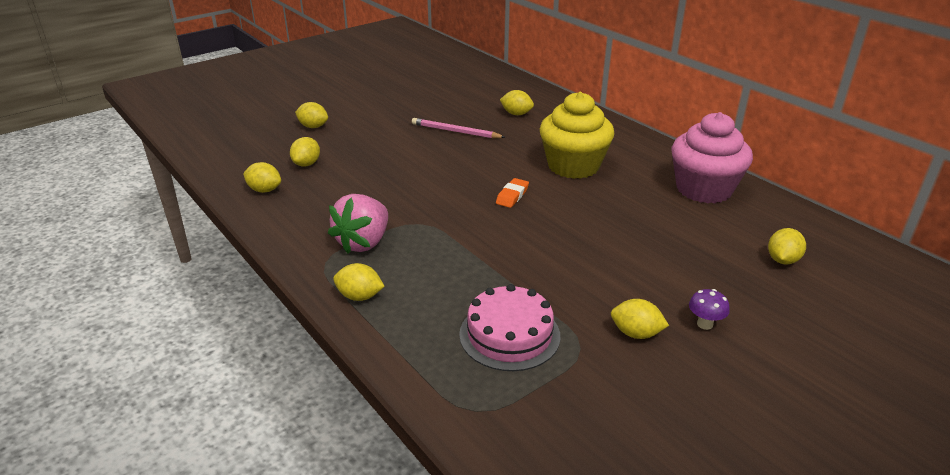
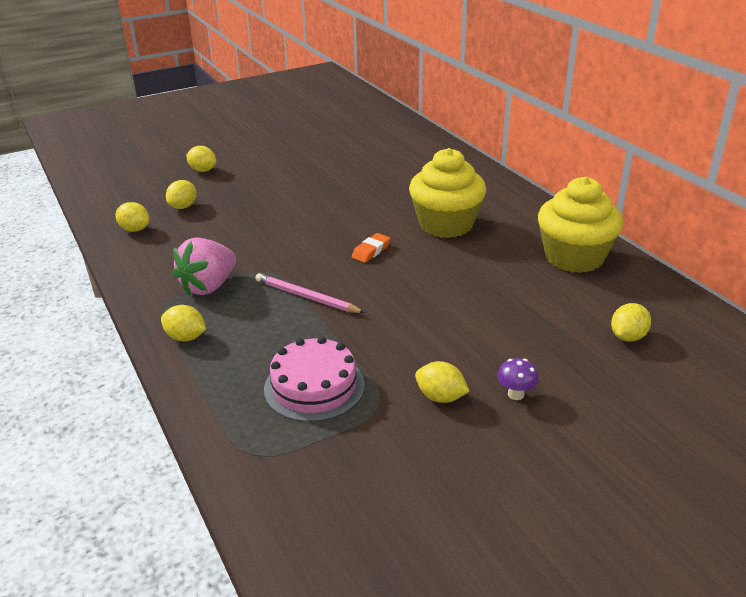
camera: 10 degrees right, 0 degrees up
pink pencil [412,118,505,138] -> pink pencil moved to [255,273,365,313]
yellow lemon [500,90,534,115] -> none
pink cupcake [672,112,753,203] -> yellow cupcake [538,177,623,273]

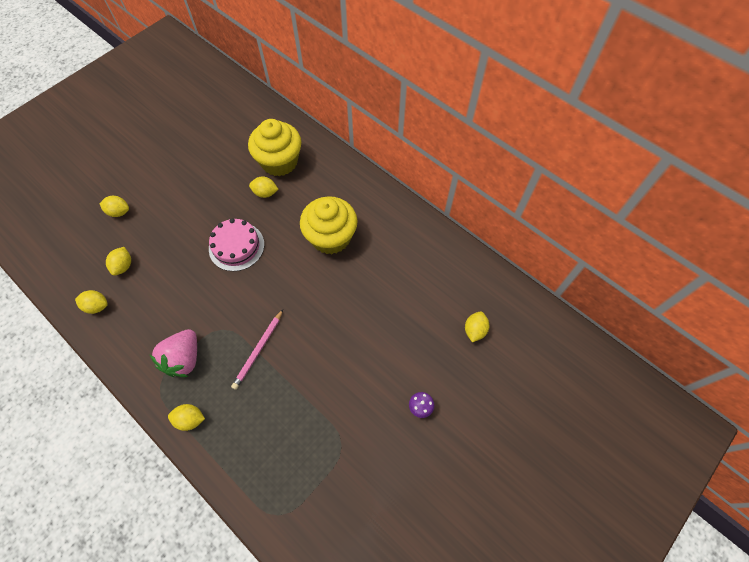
camera: 20 degrees left, 30 degrees up
pink pencil [255,273,365,313] -> pink pencil turned 75 degrees counterclockwise [231,309,283,390]
pink cake [264,337,365,422] -> pink cake moved to [209,218,264,271]
orange eraser [352,233,390,263] -> none
yellow lemon [415,361,470,403] -> yellow lemon moved to [249,176,279,198]
yellow cupcake [538,177,623,273] -> yellow cupcake moved to [248,119,301,176]

